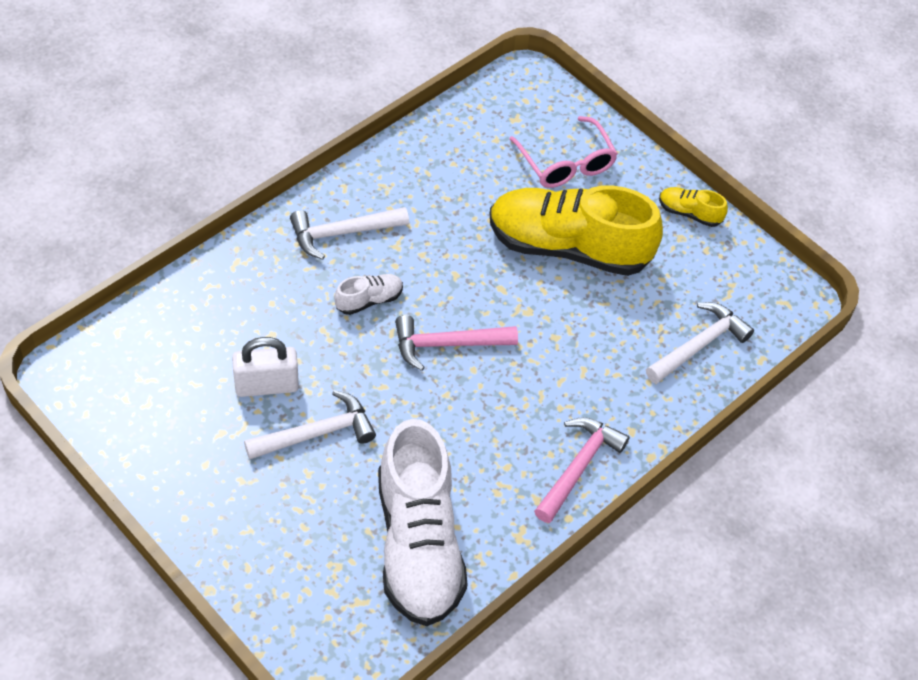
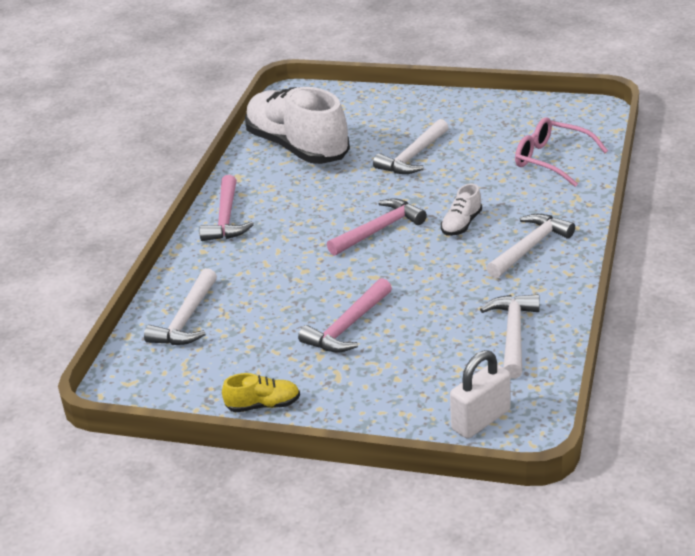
camera: 155 degrees right, 20 degrees down
white padlock [232,337,299,397] -> white padlock moved to [450,350,510,439]
yellow shoe [490,185,663,276] -> pink hammer [298,278,392,352]
pink glasses [509,116,618,188] -> pink glasses moved to [515,117,608,187]
none -> white hammer [480,294,540,379]

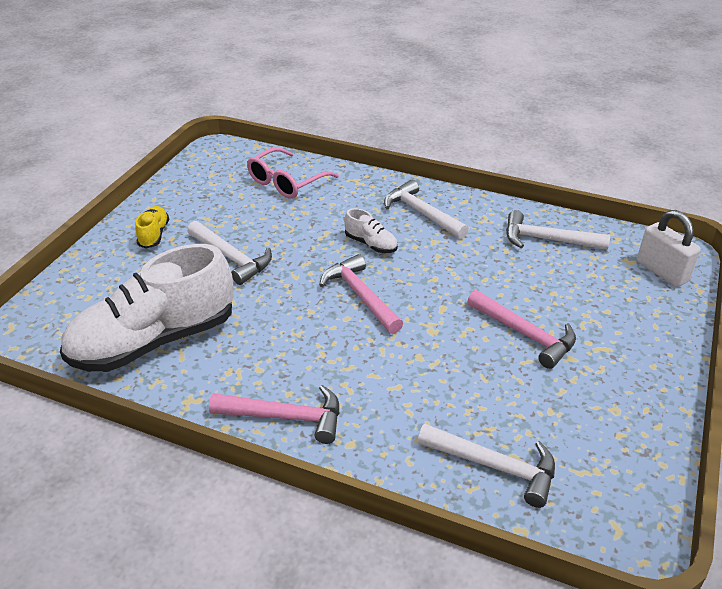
camera: 85 degrees left, 5 degrees up
yellow shoe [222,373,300,413] -> yellow shoe moved to [135,206,169,248]

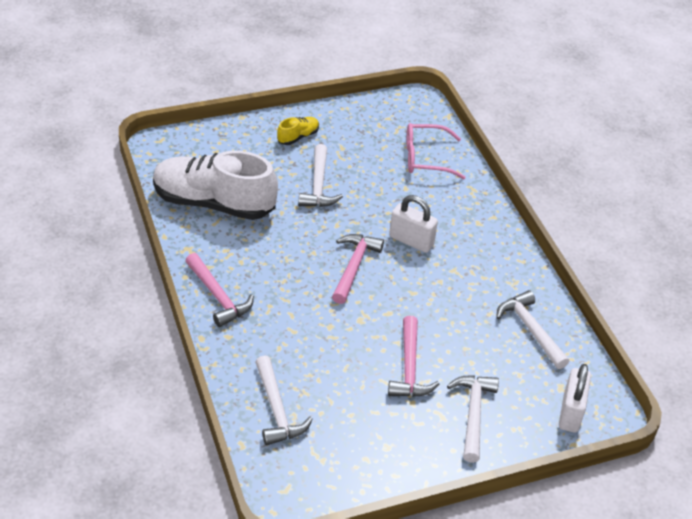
camera: 45 degrees right, 5 degrees up
white shoe [345,208,398,253] -> white padlock [389,195,438,253]
white hammer [384,180,469,239] -> white hammer moved to [447,375,499,463]

